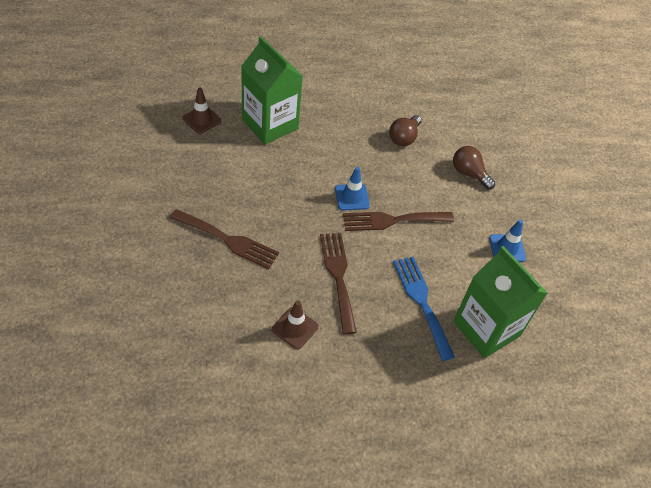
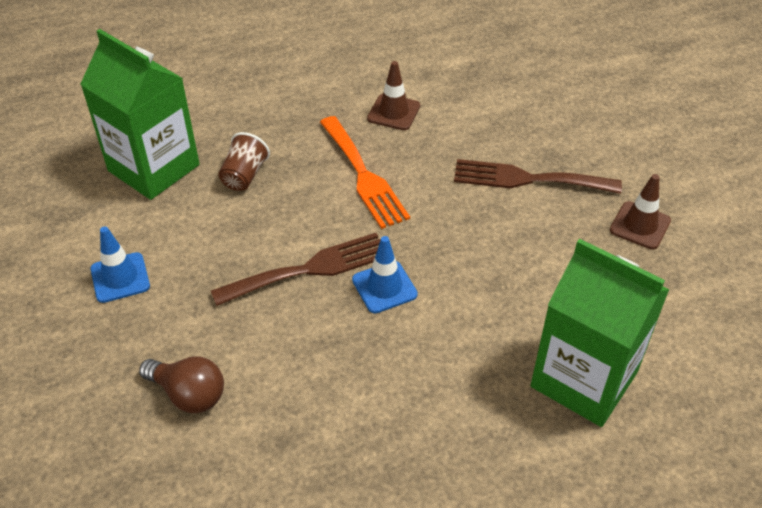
camera: 170 degrees right, 5 degrees down
brown traffic cone [182,88,221,134] -> brown traffic cone moved to [610,174,671,249]
brown fork [320,233,357,334] -> orange fork [320,116,410,229]
brown light bulb [389,115,422,146] -> none
blue fork [393,257,455,361] -> brown cup [218,132,270,191]

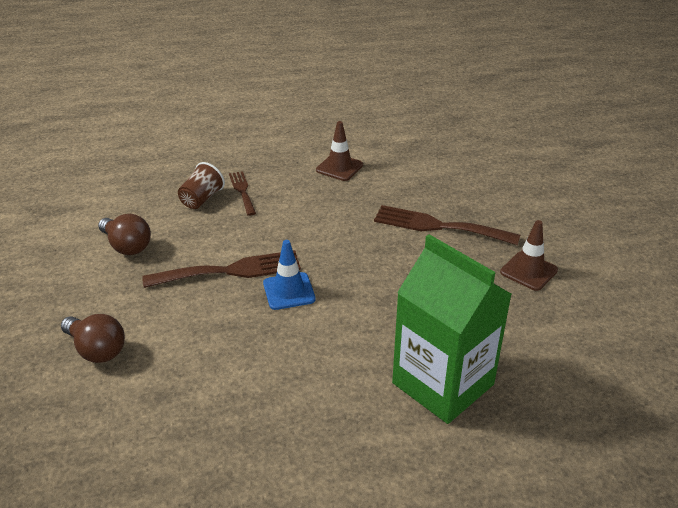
camera: 10 degrees right, 10 degrees down
green carton [80,29,200,200] -> none
blue traffic cone [91,226,150,303] -> none
orange fork [320,116,410,229] -> none
none -> brown light bulb [98,214,151,255]
none -> brown fork [229,171,256,216]

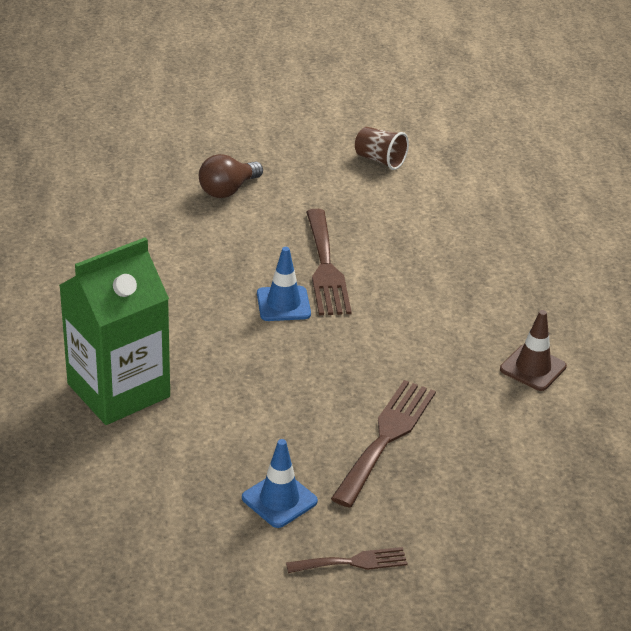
camera: 95 degrees right, 0 degrees up
brown light bulb [98,214,151,255] -> none
brown cup [178,162,225,209] -> brown cup moved to [355,127,409,170]
brown fork [229,171,256,216] -> brown fork moved to [286,547,408,573]
brown traffic cone [500,220,558,291] -> blue traffic cone [242,439,318,528]

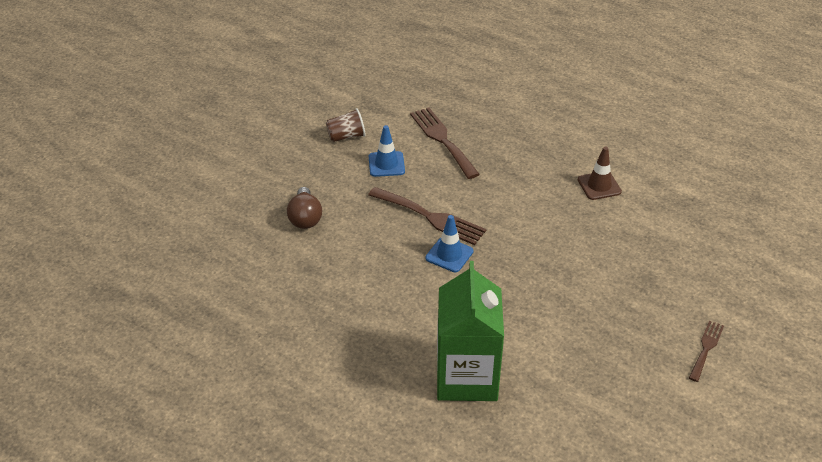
camera: 50 degrees left, 5 degrees up
blue traffic cone [242,439,318,528] -> blue traffic cone moved to [369,125,405,177]
brown fork [331,380,436,508] -> brown fork moved to [410,107,480,179]

